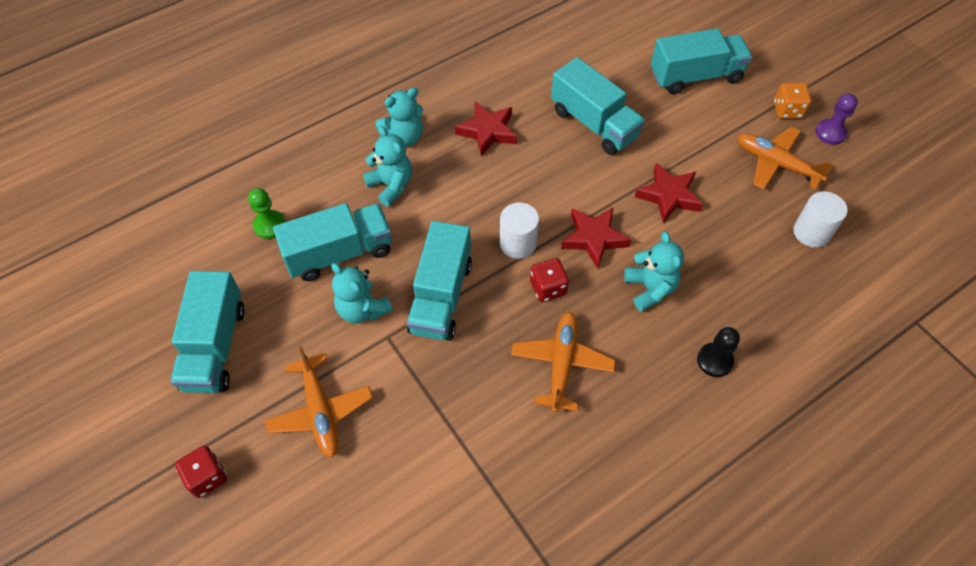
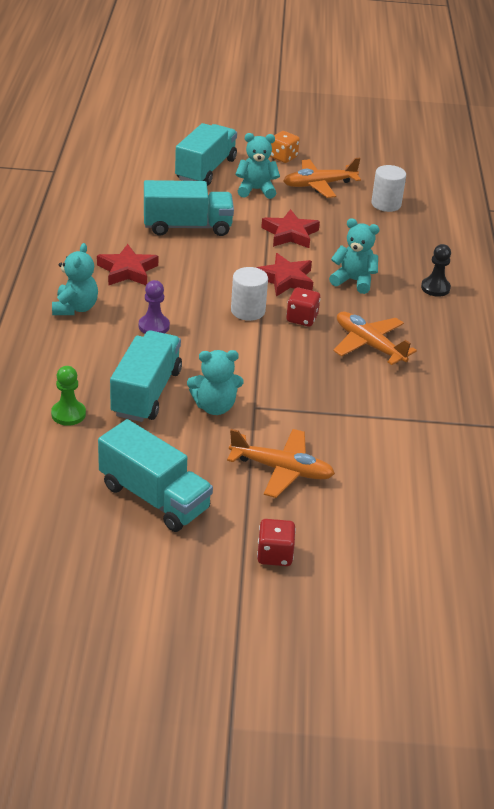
camera: 55 degrees left, 20 degrees down
turquoise teddy bear [363,126,412,206] -> turquoise teddy bear moved to [235,133,280,199]
turquoise truck [407,221,472,341] -> none
purple pawn [816,94,858,145] -> purple pawn moved to [139,280,170,334]

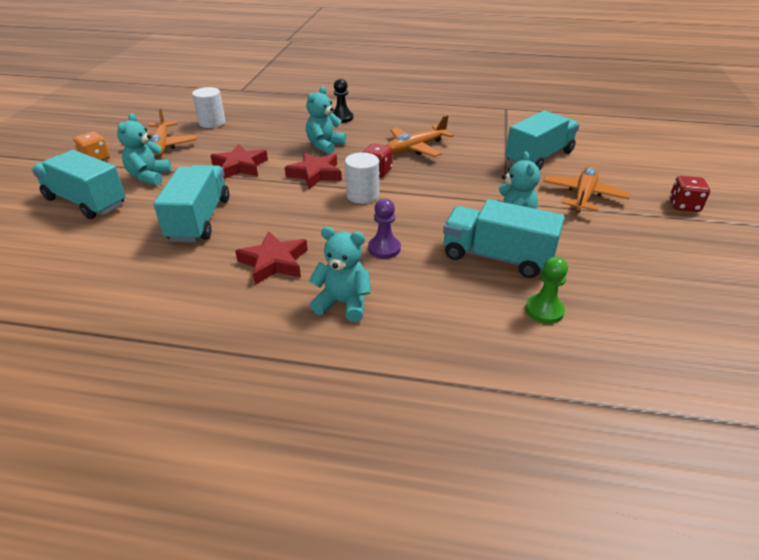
camera: 80 degrees left, 0 degrees up
turquoise truck [98,419,213,532] -> turquoise truck moved to [505,110,579,171]

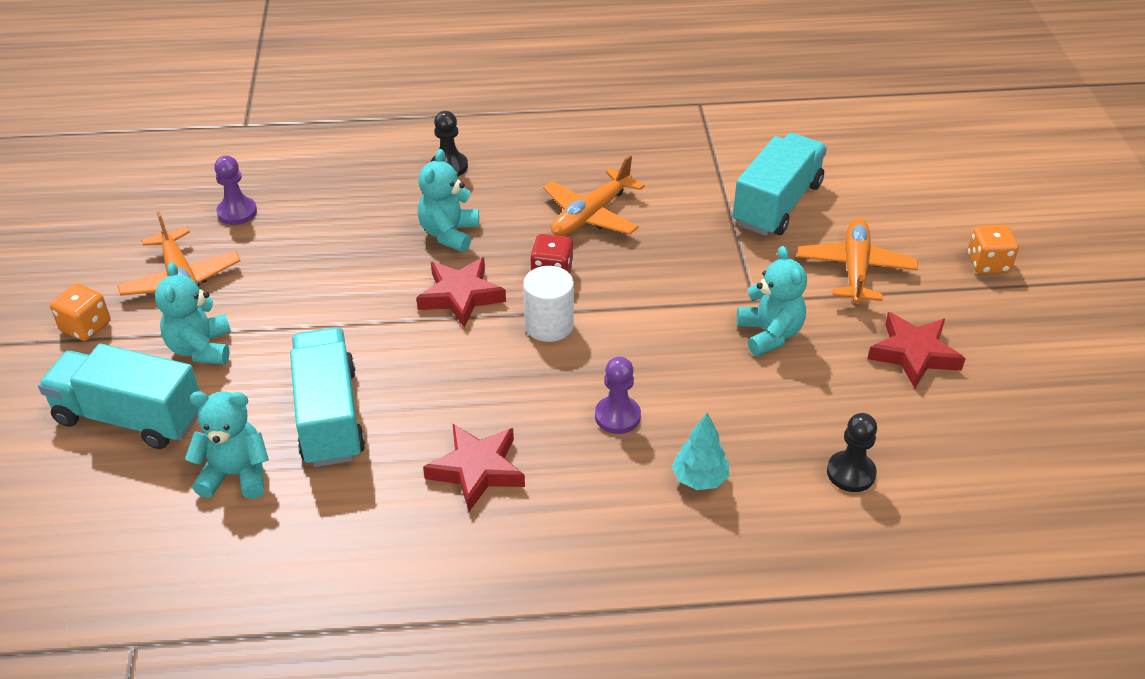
camera: 15 degrees left, 5 degrees up
white cylinder [192,87,225,128] -> purple pawn [214,156,257,225]
red star [210,144,268,179] -> red star moved to [867,312,966,388]
turquoise teddy bear [309,227,371,322] -> turquoise teddy bear moved to [185,391,269,499]
turquoise truck [443,199,565,278] -> none
green pawn [525,257,568,324] -> black pawn [827,413,877,492]
red dice [669,176,710,212] -> orange dice [967,225,1019,274]
none -> turquoise tree [672,413,729,490]

